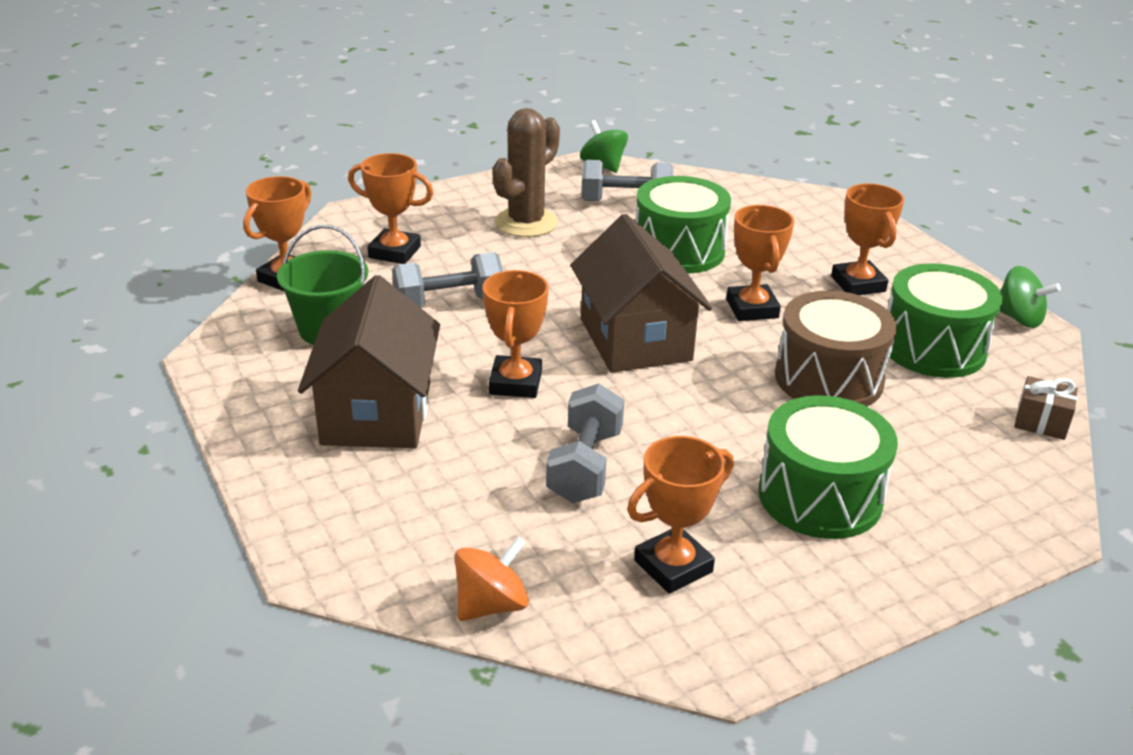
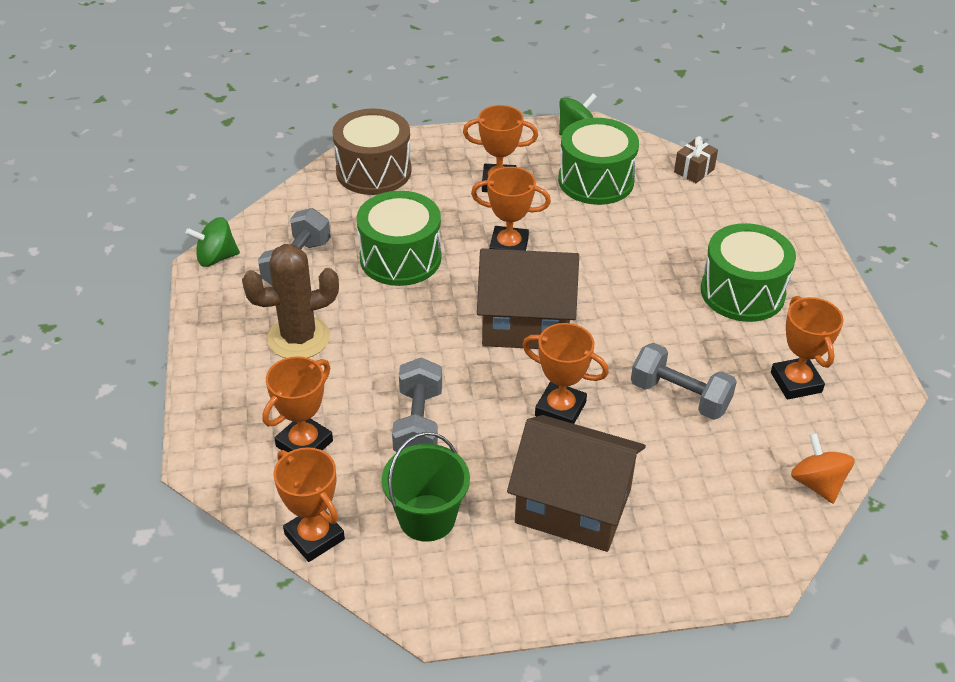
camera: 70 degrees left, 10 degrees up
brown cactus [492,108,560,237] -> brown cactus turned 75 degrees counterclockwise [242,244,339,358]
brown drum [775,291,897,406] -> brown drum moved to [332,108,412,195]

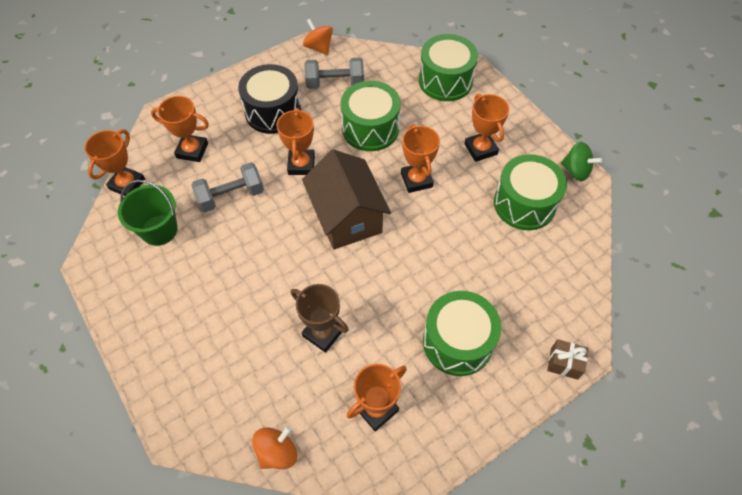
camera: 65 degrees right, 15 degrees up
green spinning top [186,217,240,267] -> orange spinning top [303,19,333,55]
brown cactus [242,244,339,358] -> black drum [238,64,301,134]
brown drum [332,108,412,195] -> green drum [419,34,478,101]
brown house [507,415,646,552] -> none
orange trophy [522,323,609,424] -> orange trophy moved to [277,108,315,175]
grey dumbbell [631,343,737,420] -> brown trophy [291,284,348,353]
brown gift [674,136,718,183] -> brown gift moved to [547,339,588,380]

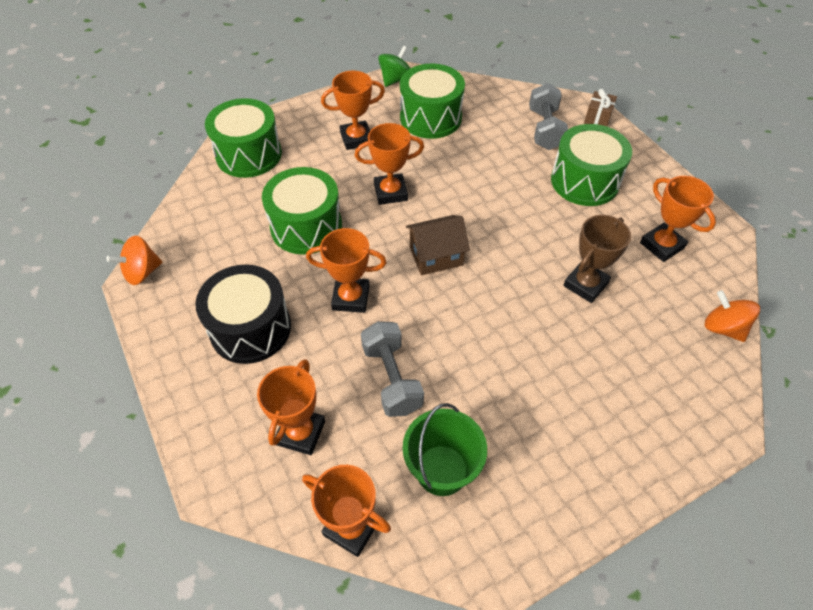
camera: 85 degrees left, 5 degrees down
brown house [302,149,391,250] -> brown house [406,215,470,275], size x0.62
grey dumbbell [304,58,364,89] -> grey dumbbell moved to [529,83,568,150]

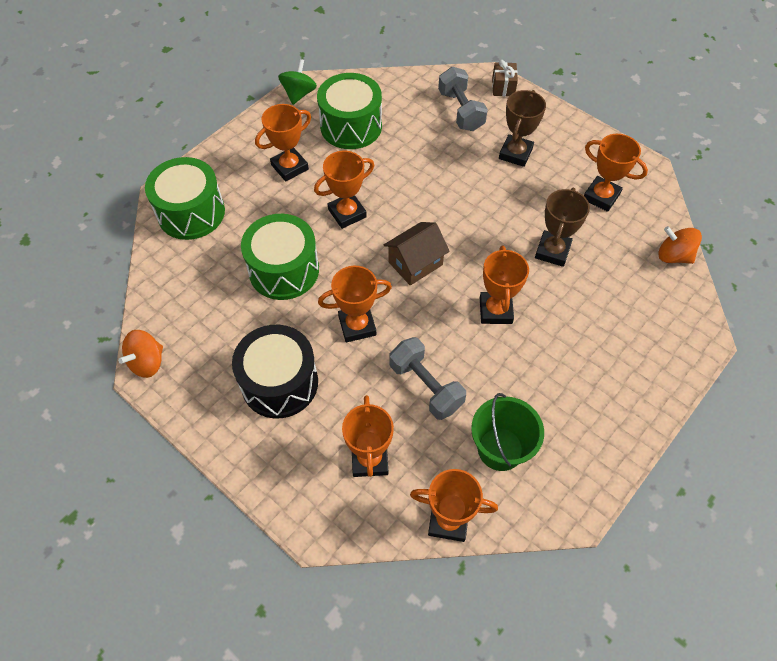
camera: 20 degrees left, 5 degrees up
green drum [551,124,632,206] -> brown trophy [499,90,546,167]
none -> orange trophy [480,246,529,324]

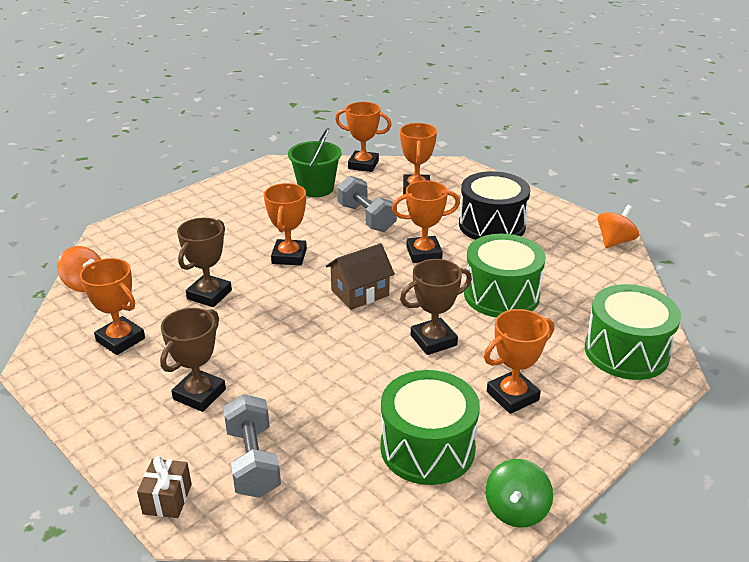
camera: 175 degrees left, 25 degrees down
orange trophy [314,151,374,229] -> brown trophy [400,259,472,355]

